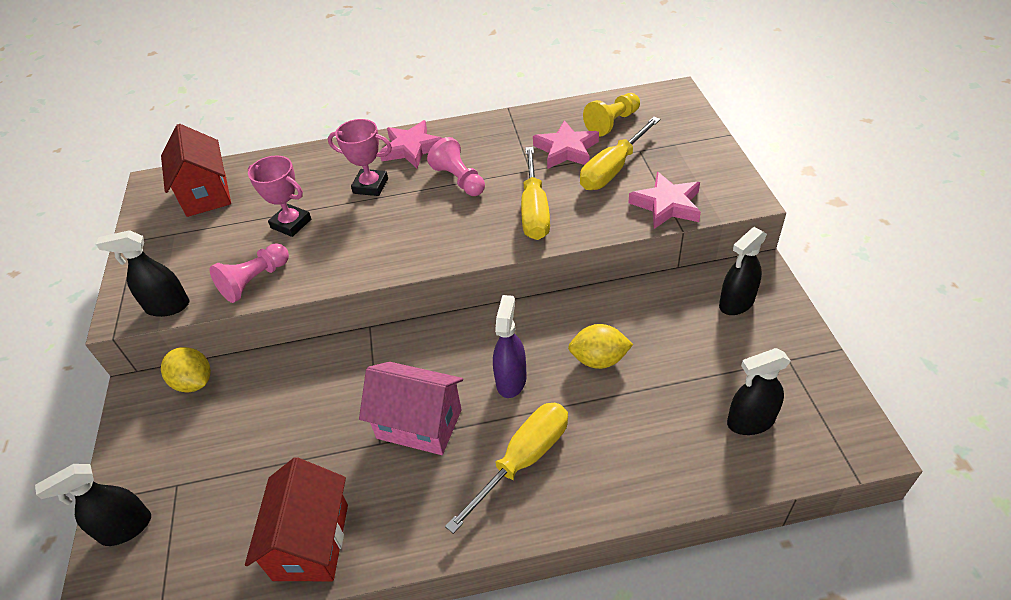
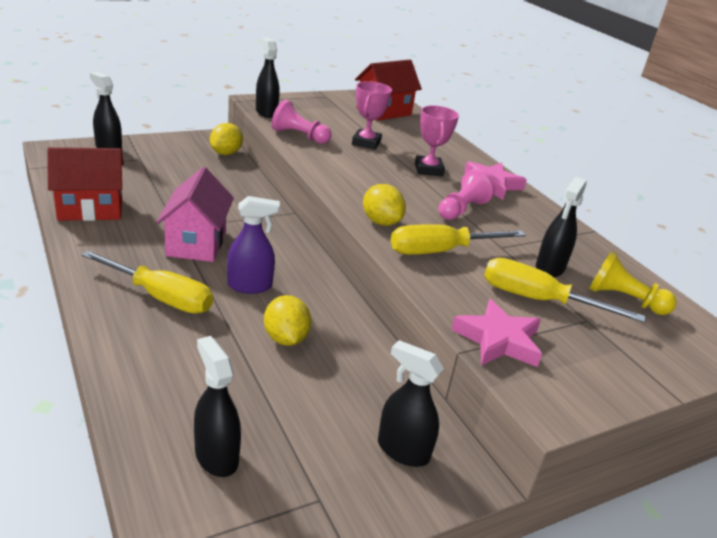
camera: 65 degrees right, 15 degrees down
pink star [533,120,599,169] -> black spray bottle [536,177,587,278]
none -> yellow lemon [363,184,406,226]

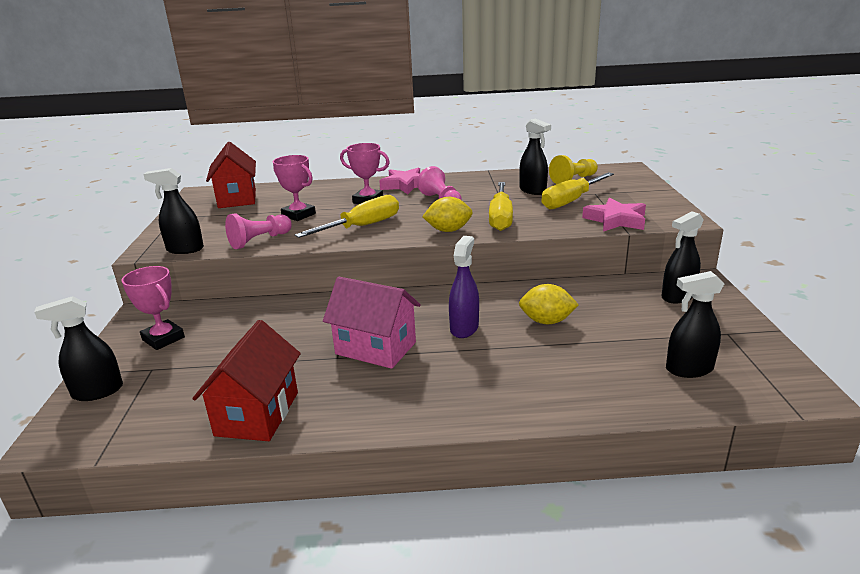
camera: 60 degrees left, 5 degrees down
yellow screwdriver [81,250,213,314] -> yellow screwdriver moved to [295,195,399,238]
yellow lemon [210,123,243,155] -> none
none -> pink trophy [121,266,185,350]

